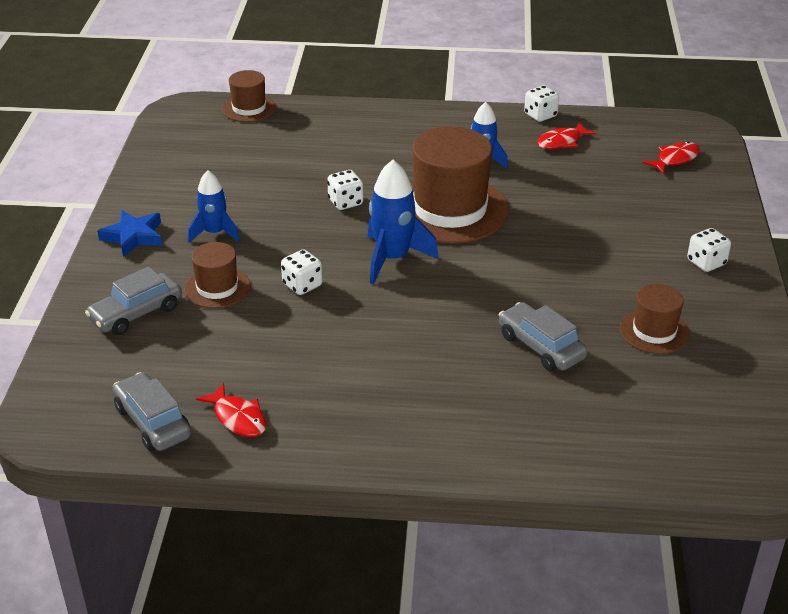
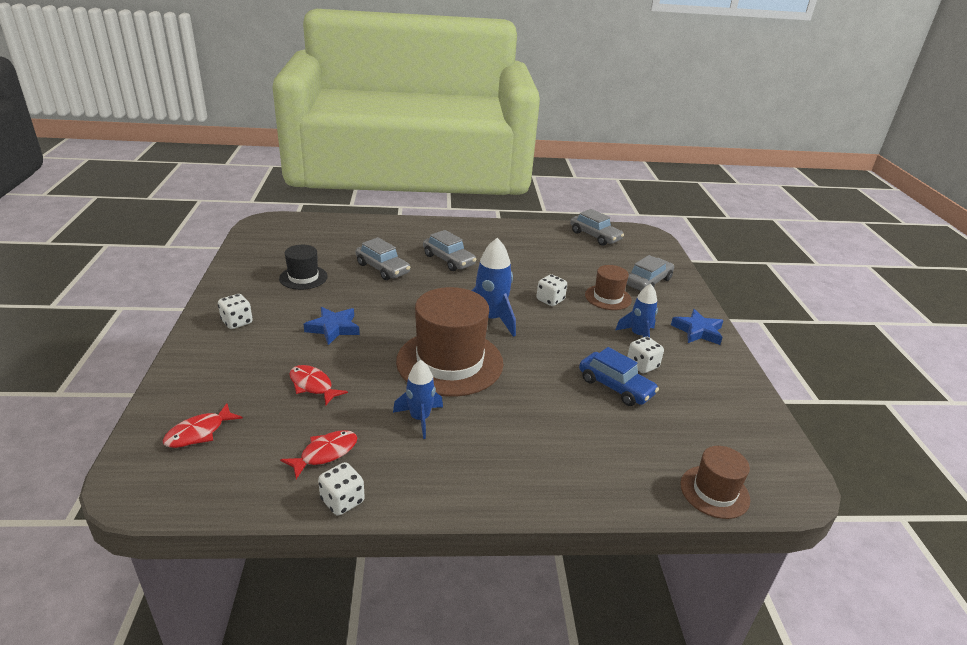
camera: 170 degrees right, 5 degrees down
red fish [196,383,267,437] -> red fish moved to [289,365,348,405]
white dice [327,170,363,210] -> white dice moved to [627,337,664,373]
brown hat [620,284,690,354] -> black hat [279,245,328,290]
none -> blue star [304,307,360,345]
none -> grey car [423,230,477,271]
none -> blue car [579,347,659,406]

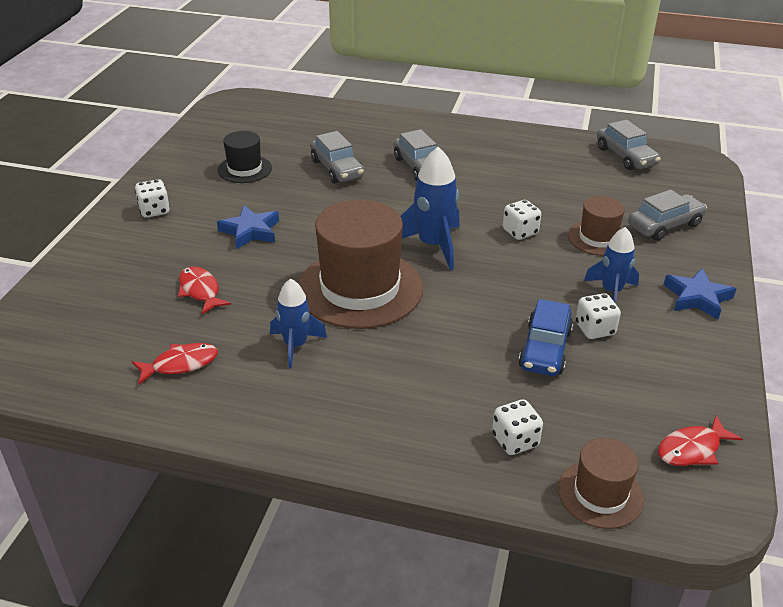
camera: 20 degrees right, 5 degrees up
red fish [163,403,243,448] -> red fish moved to [658,416,743,466]
white dice [318,462,365,516] -> white dice moved to [492,399,543,455]
blue car [579,347,659,406] -> blue car turned 45 degrees clockwise [518,299,573,376]

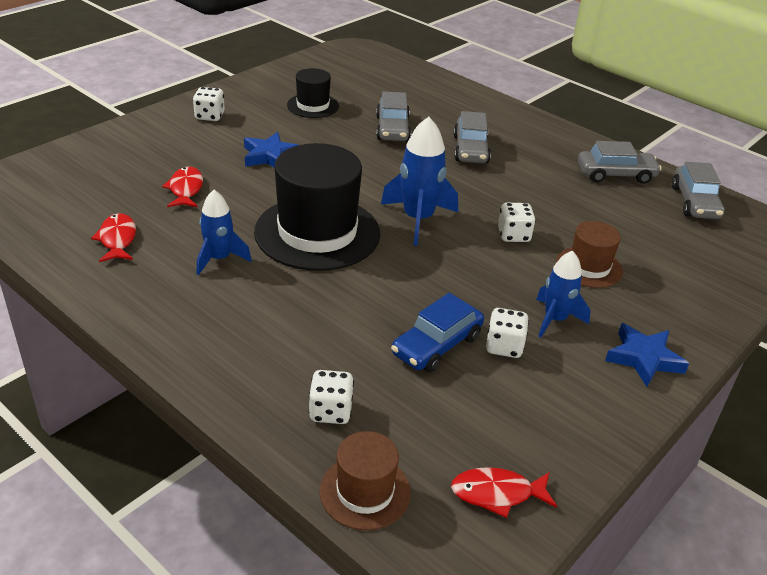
camera: 25 degrees right, 0 degrees up
red fish [132,343,218,384] -> red fish turned 105 degrees counterclockwise [91,213,136,262]
brown hat [298,200,423,329] -> black hat [254,143,380,271]
grey car [628,190,707,241] -> grey car moved to [578,141,662,184]

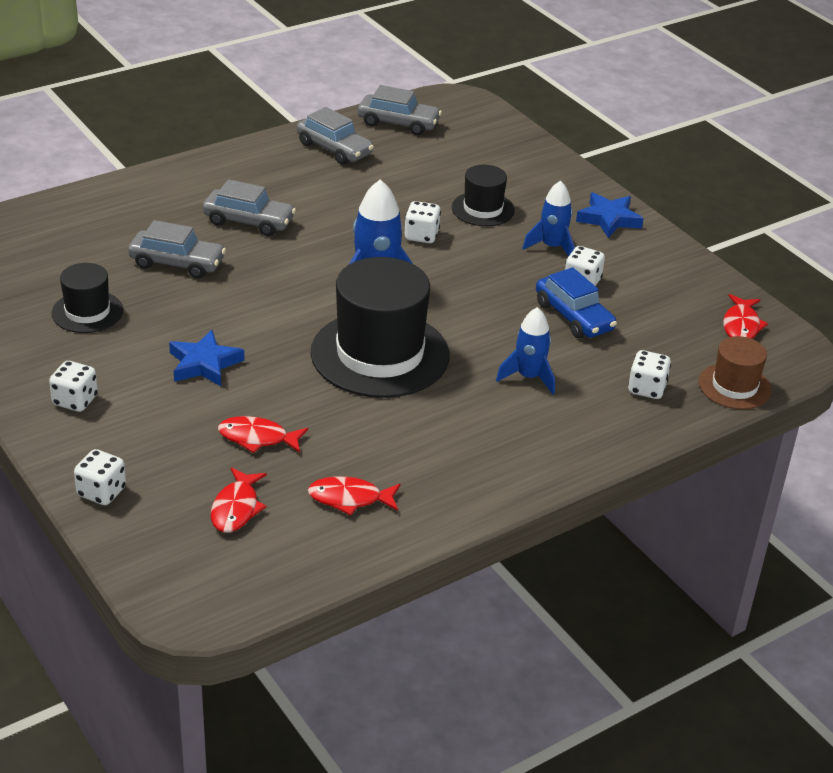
camera: 75 degrees left, 0 degrees up
blue rocket [197,190,252,275] -> blue rocket moved to [496,307,555,394]
brown hat [556,221,623,288] -> black hat [452,165,515,226]
grey car [578,141,662,184] -> grey car turned 120 degrees clockwise [297,107,374,165]
none -> white dice [74,449,126,505]
none -> red fish [211,467,267,532]

